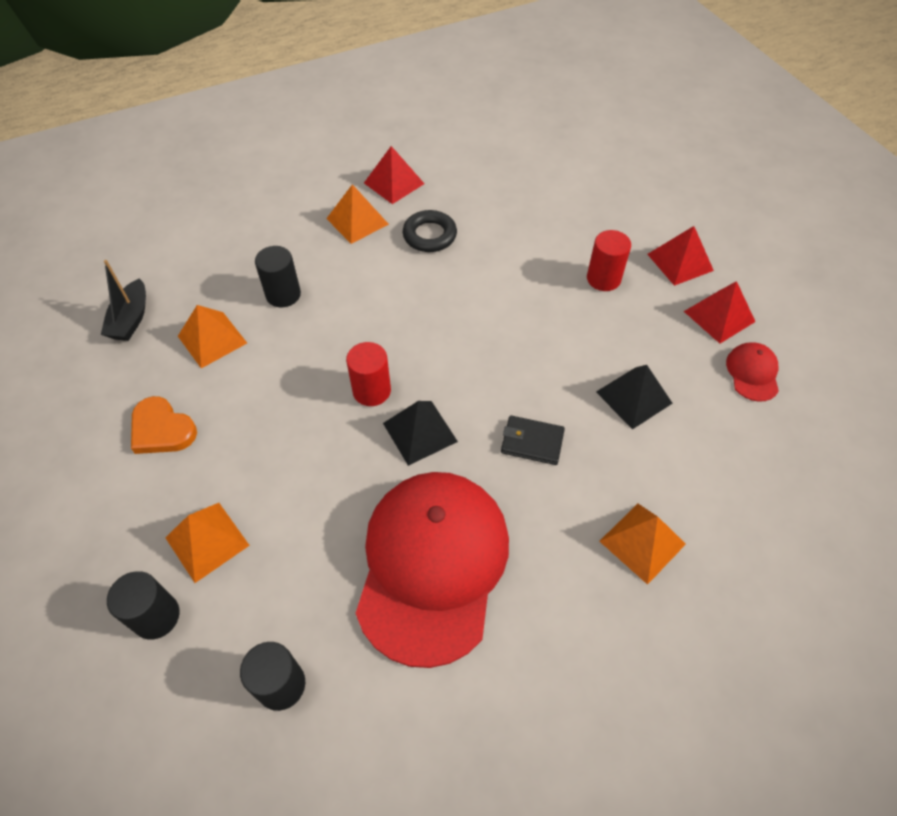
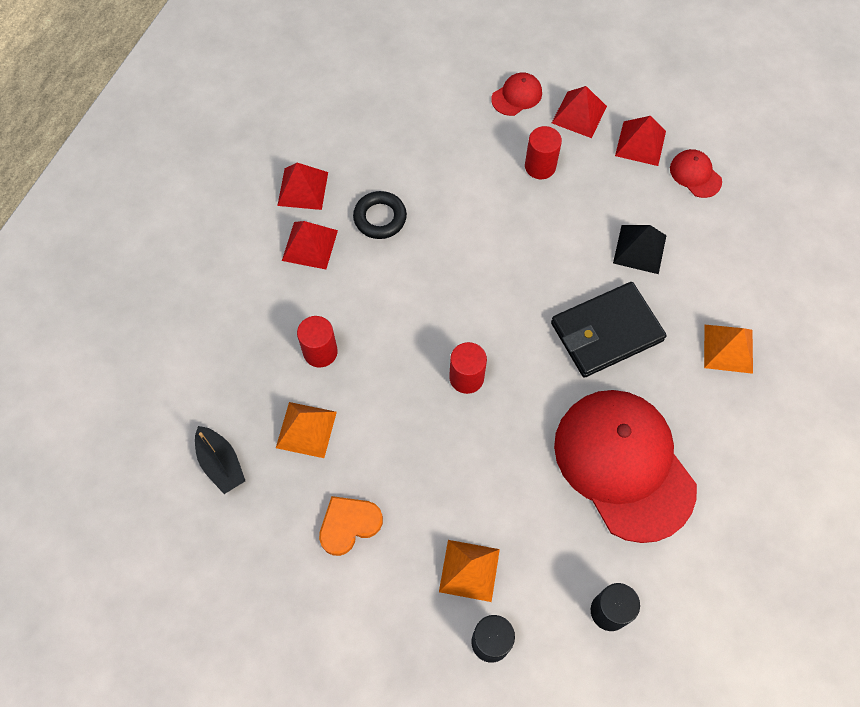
camera: 40 degrees left, 10 degrees up
orange heart [131,396,197,454] -> orange heart turned 150 degrees clockwise [319,496,383,556]
black cylinder [255,246,301,307] -> red cylinder [297,316,338,367]
orange pyramid [326,184,389,244] -> red pyramid [282,221,338,269]
black pyramid [383,401,458,466] -> none
black wallet [501,415,565,465] -> black wallet [551,282,667,378], size x1.93
none -> red cap [491,72,542,116]

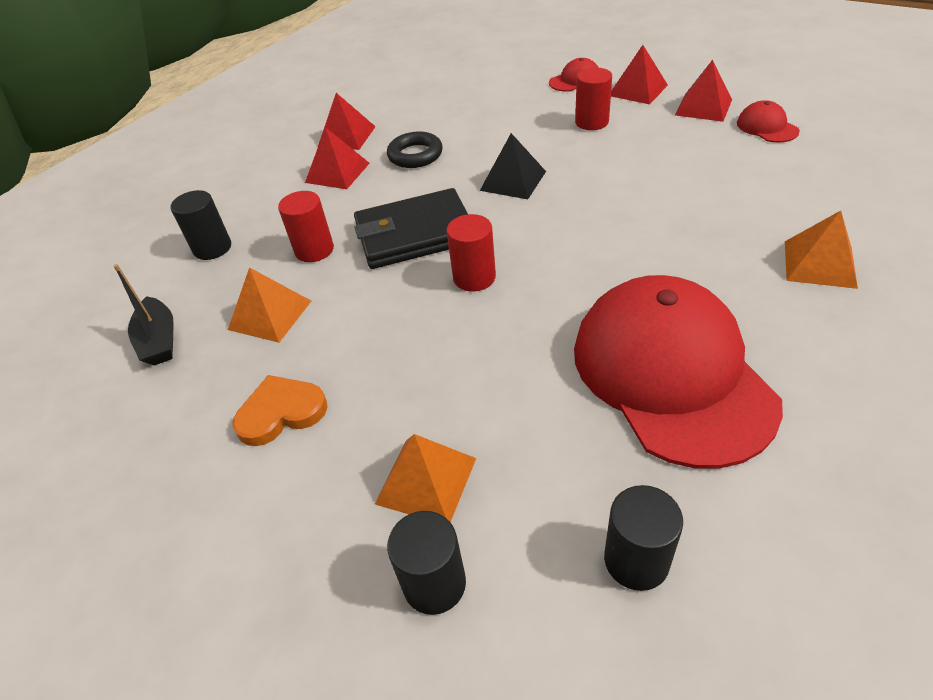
camera: 15 degrees right, 20 degrees down
black wallet [551,282,667,378] -> black wallet moved to [354,188,468,269]
black pyramid [613,225,667,274] -> black pyramid moved to [480,133,546,199]
none -> black cylinder [170,190,231,260]

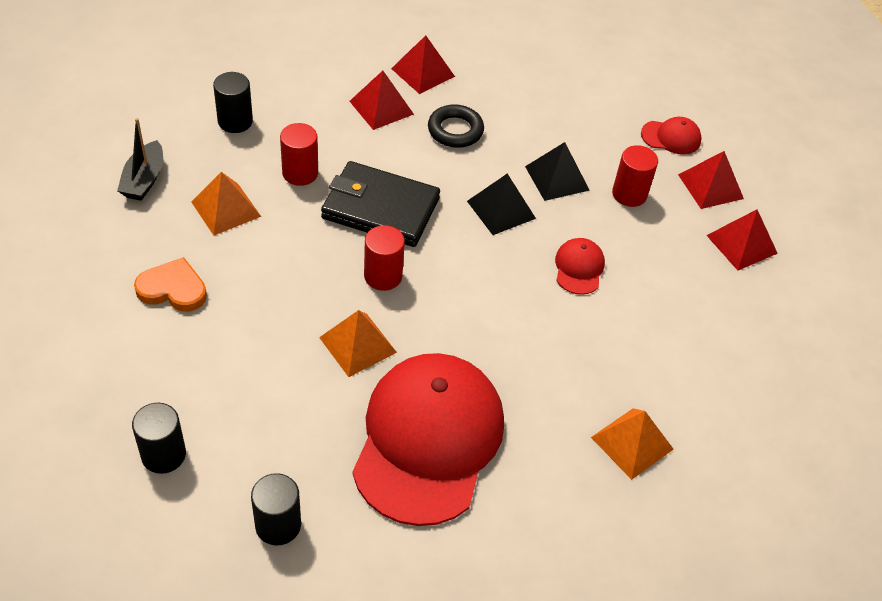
camera: 25 degrees right, 5 degrees up
orange pyramid [375,434,476,522] -> orange pyramid moved to [319,310,397,377]
red cap [737,100,800,143] -> red cap moved to [555,238,605,295]
none -> black pyramid [525,142,590,201]

